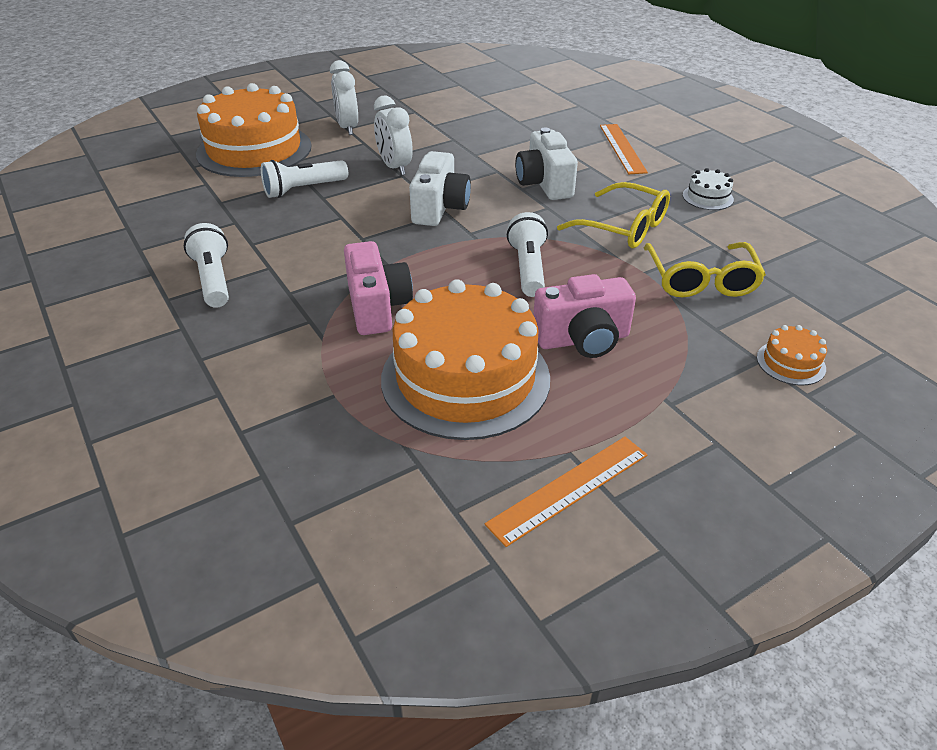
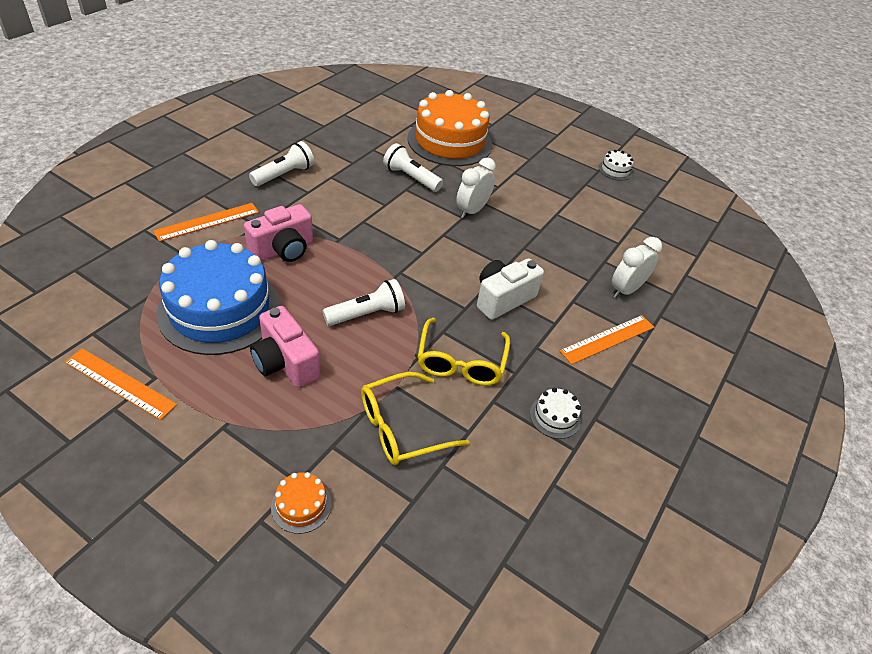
camera: 60 degrees right, 5 degrees up
white clock [330,60,358,135] -> white clock moved to [612,237,662,298]
orange cake [381,279,550,440] -> blue cake [156,240,281,355]
white camera [409,151,471,226] -> none
none -> orange ruler [153,203,259,242]
none -> white cake [598,150,634,181]

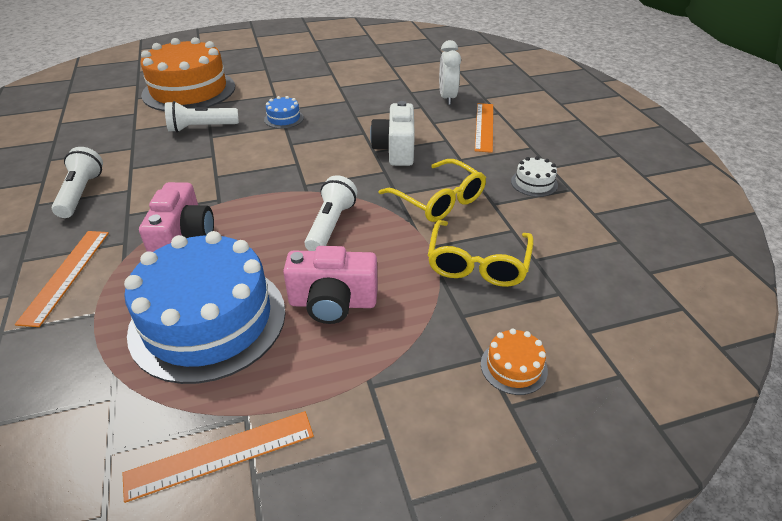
camera: 45 degrees left, 5 degrees down
white clock [456,157,496,219] -> blue cake [264,96,304,129]
white cake [598,150,634,181] -> none

